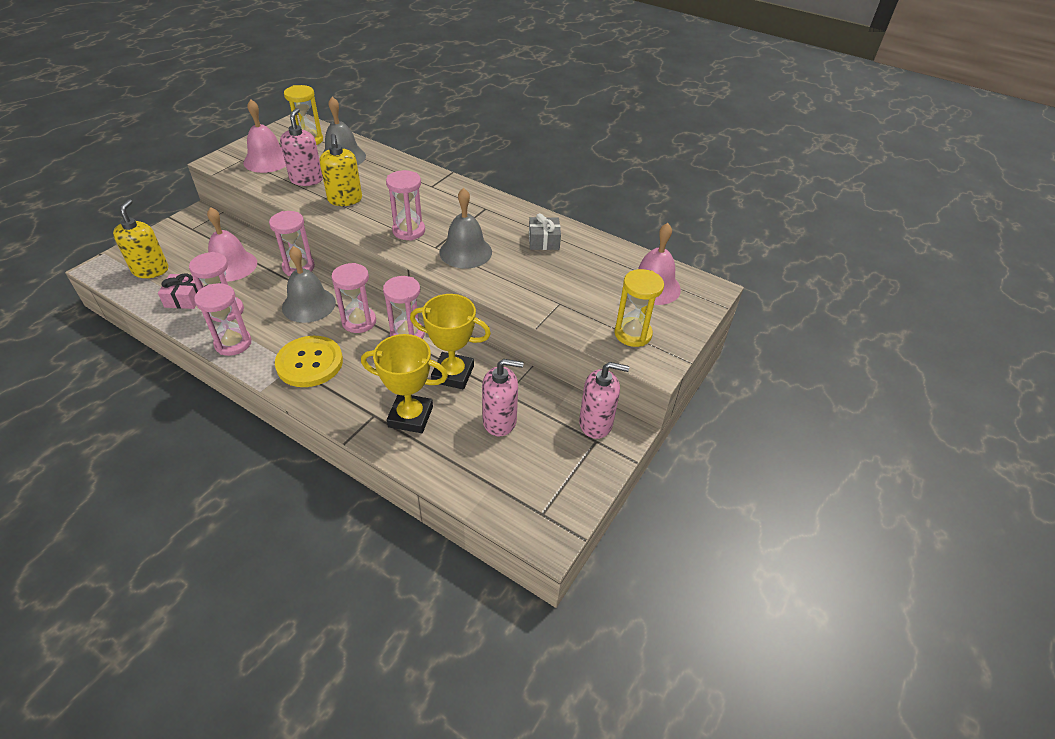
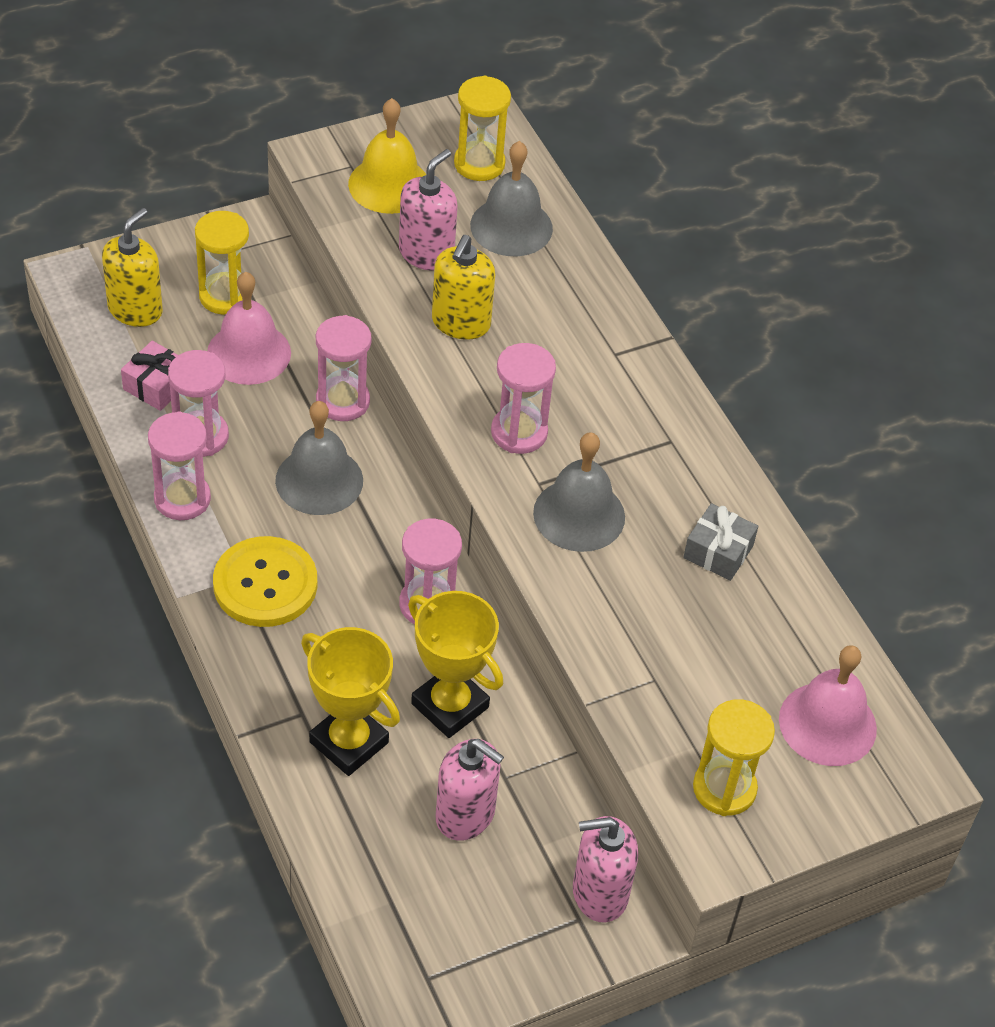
camera: 30 degrees right, 5 degrees up
pink bell [243,99,286,173] -> yellow bell [348,98,426,214]
pink hourglass [331,263,376,333] -> none
pink soap dispenser [579,362,629,439] -> pink soap dispenser turned 135 degrees clockwise [573,816,638,922]
none -> yellow hourglass [195,211,249,315]

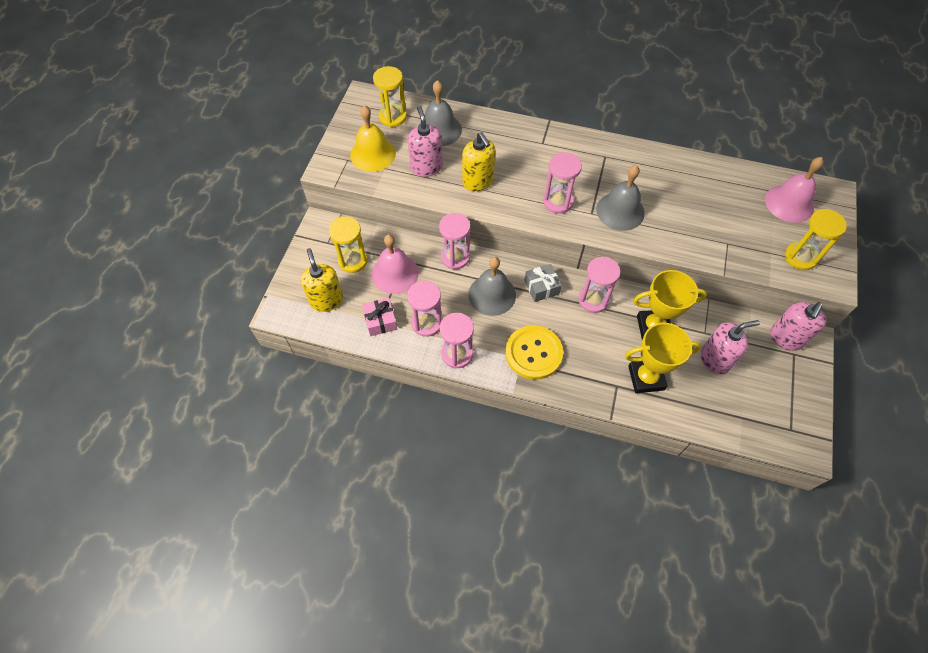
camera: 45 degrees left, 10 degrees up
grey gift [683,503,758,581] -> grey gift moved to [524,264,562,302]

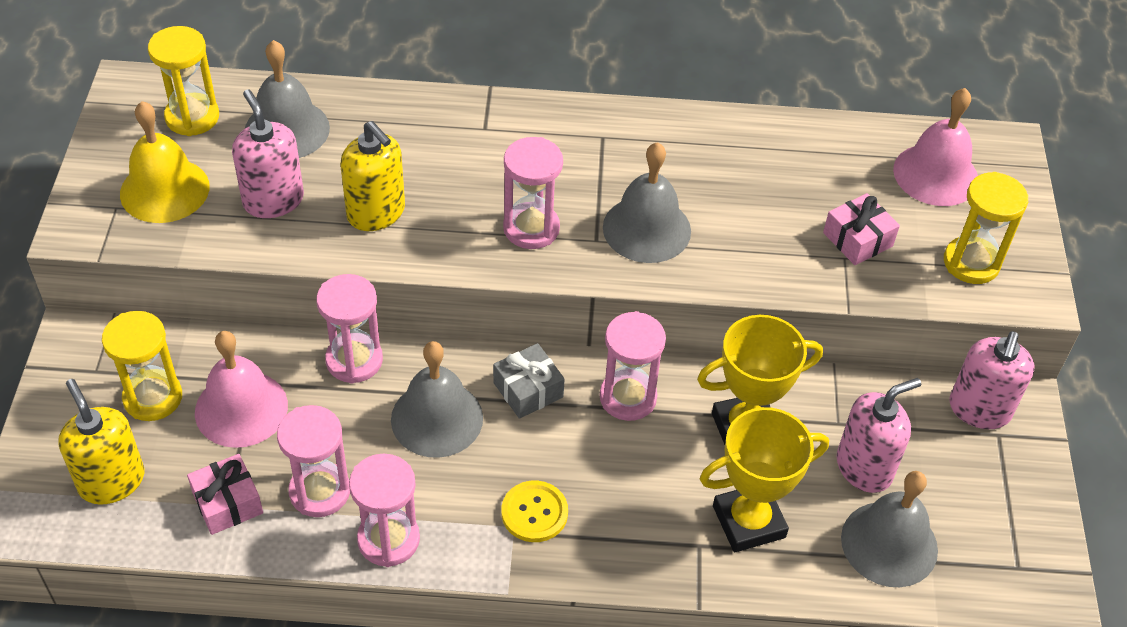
camera: 15 degrees left, 10 degrees down
yellow button [505,325,563,380] -> yellow button [501,481,568,542], size x0.61
none -> pink gift [823,193,900,265]
none -> grey bell [841,471,938,587]

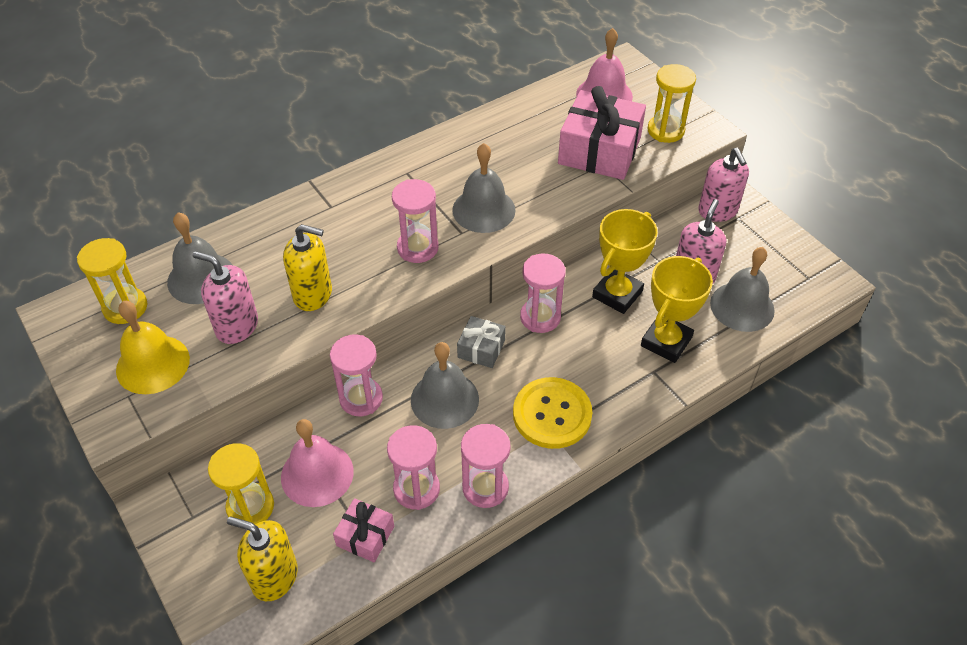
camera: 35 degrees left, 0 degrees up
yellow button [501,481,568,542] -> yellow button [513,377,593,449], size x1.64
pink gift [823,193,900,265] -> pink gift [558,86,646,180], size x1.98

